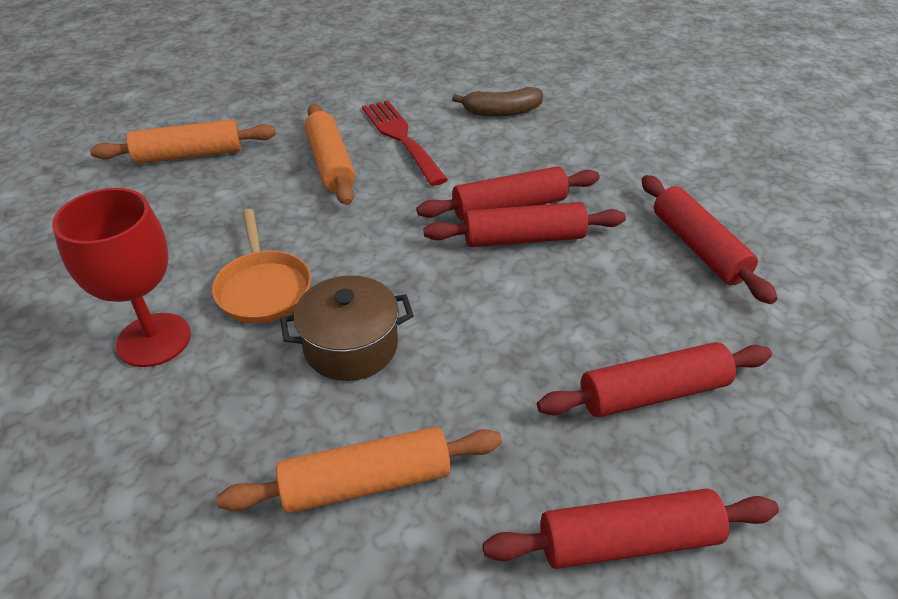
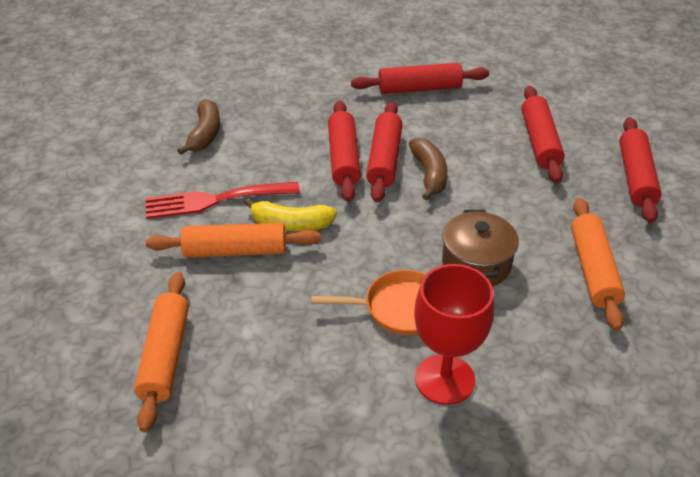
camera: 75 degrees left, 0 degrees up
none -> yellow banana [244,198,337,232]
none -> brown banana [409,138,447,200]

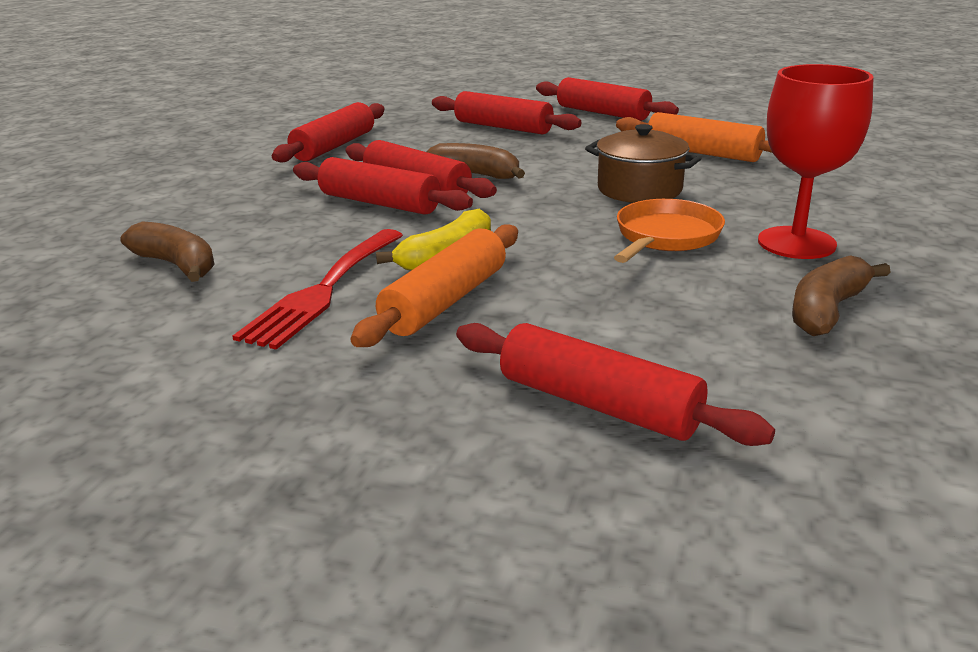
camera: 55 degrees left, 15 degrees down
orange rolling pin [134,272,189,433] -> red rolling pin [456,323,775,446]
none -> brown banana [792,255,890,336]

